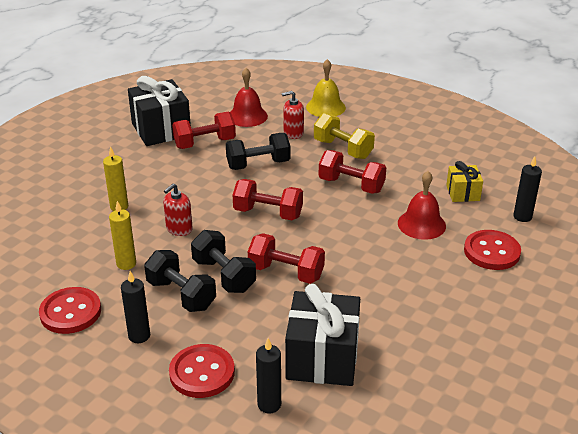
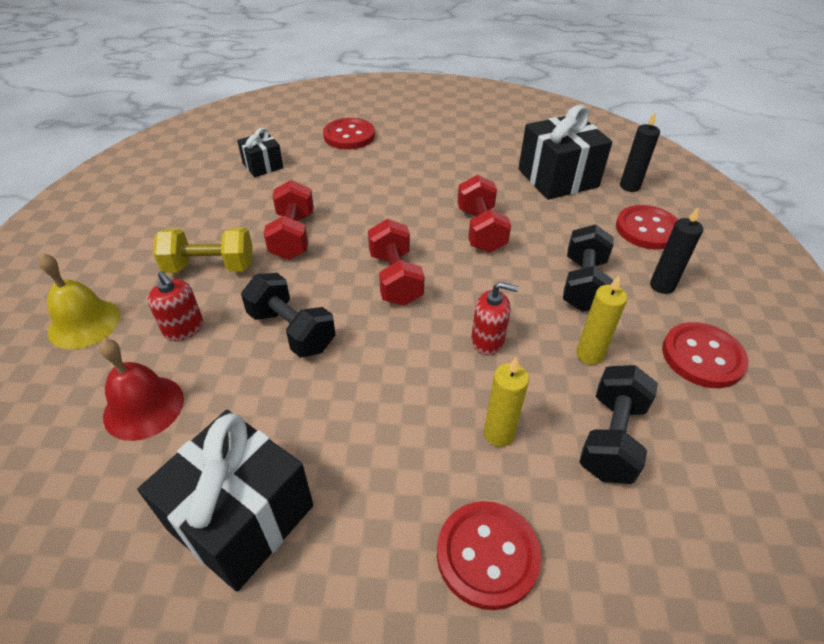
camera: 120 degrees left, 10 degrees up
red dumbbell [172,112,236,149] -> none
black dumbbell [191,230,256,293] -> black dumbbell moved to [579,365,658,484]
yellow dumbbell [314,113,375,159] -> yellow dumbbell turned 75 degrees clockwise [153,228,253,273]
red bell [398,171,446,240] -> none
yellow gift [446,161,483,202] -> black gift [237,128,283,177]
black candle [513,156,542,222] -> none
none -> red button [437,501,541,610]

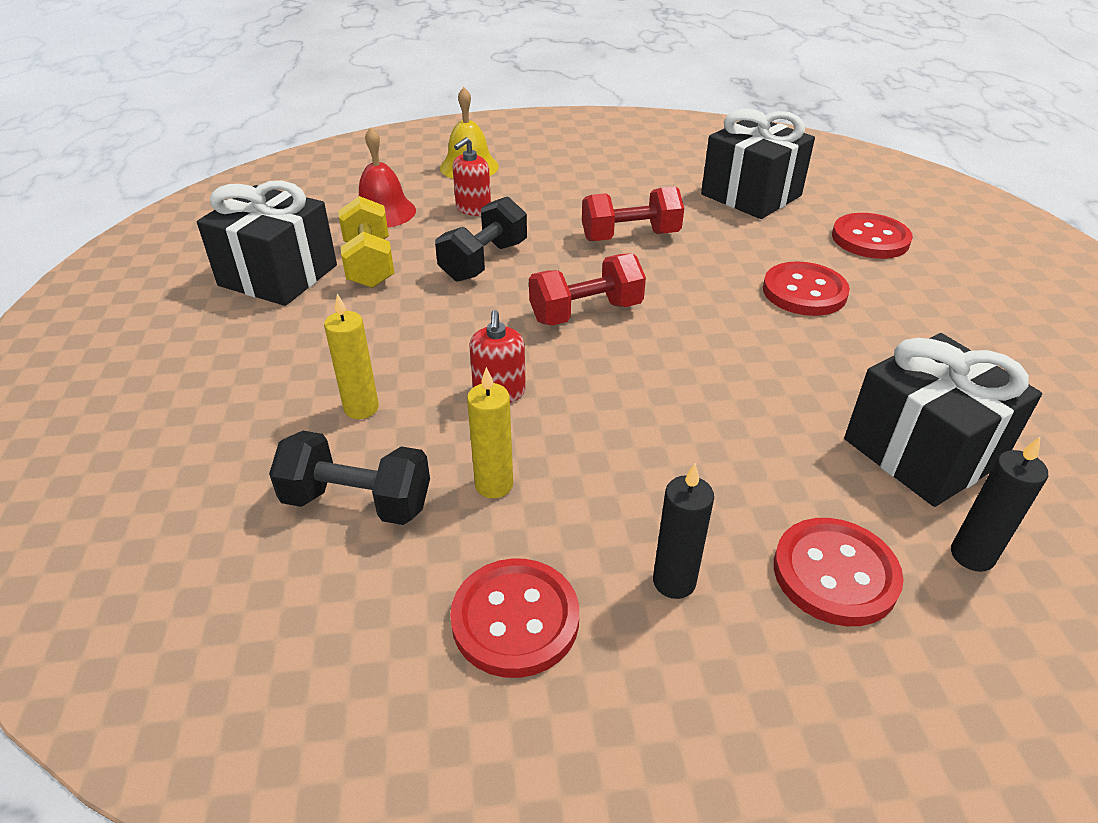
camera: 80 degrees right, 5 degrees down
yellow dumbbell [153,228,253,273] -> yellow dumbbell moved to [338,196,395,288]
black gift [237,128,283,177] -> black gift [701,109,815,219], size x1.87
red button [437,501,541,610] -> red button moved to [763,261,850,316]
red dumbbell [457,175,511,253] -> none
black dumbbell [563,225,613,312] -> none

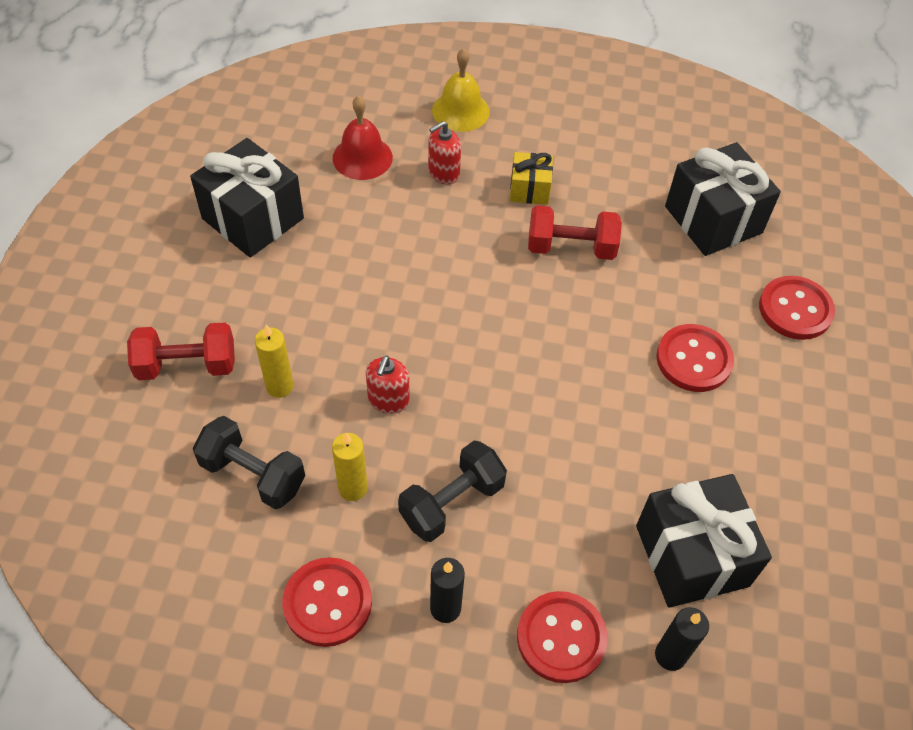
camera: 15 degrees right, 15 degrees up
yellow dumbbell [338,196,395,288] -> none
black dumbbell [435,196,527,282] -> black dumbbell moved to [398,441,507,542]
red dumbbell [529,253,646,325] -> red dumbbell moved to [127,323,235,380]
none -> yellow gift [510,152,553,205]

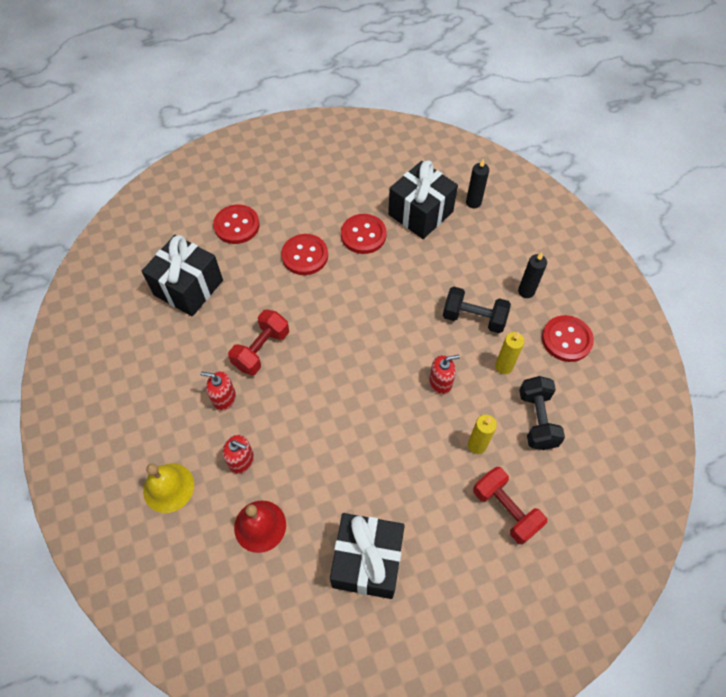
camera: 120 degrees left, 5 degrees up
yellow gift [510,152,553,205] -> red soap dispenser [200,371,236,411]
red button [517,591,608,683] -> red button moved to [341,214,387,254]
red dumbbell [528,205,622,260] -> red dumbbell turned 60 degrees clockwise [228,309,289,375]

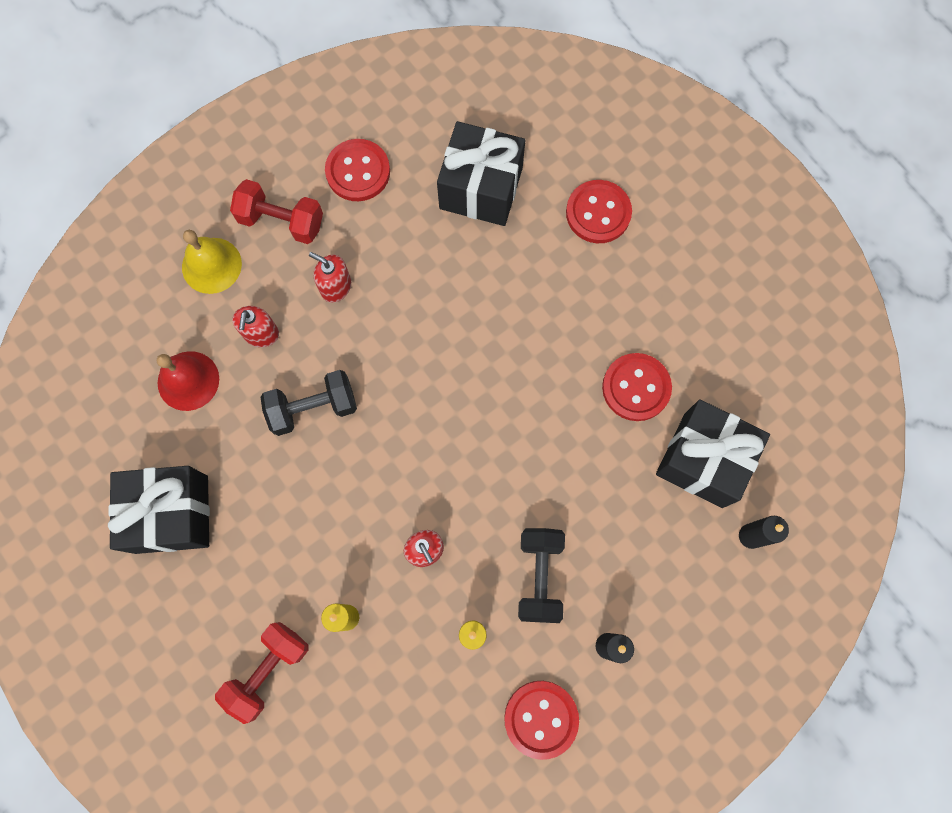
camera: 75 degrees right, 15 degrees up
red soap dispenser [200,371,236,411] -> red soap dispenser turned 60 degrees counterclockwise [309,252,351,303]
red dumbbell [228,309,289,375] -> red dumbbell moved to [230,179,323,244]
red button [281,234,328,275] -> red button moved to [325,139,390,201]
black dumbbell [519,376,565,450] -> black dumbbell moved to [260,370,357,436]

